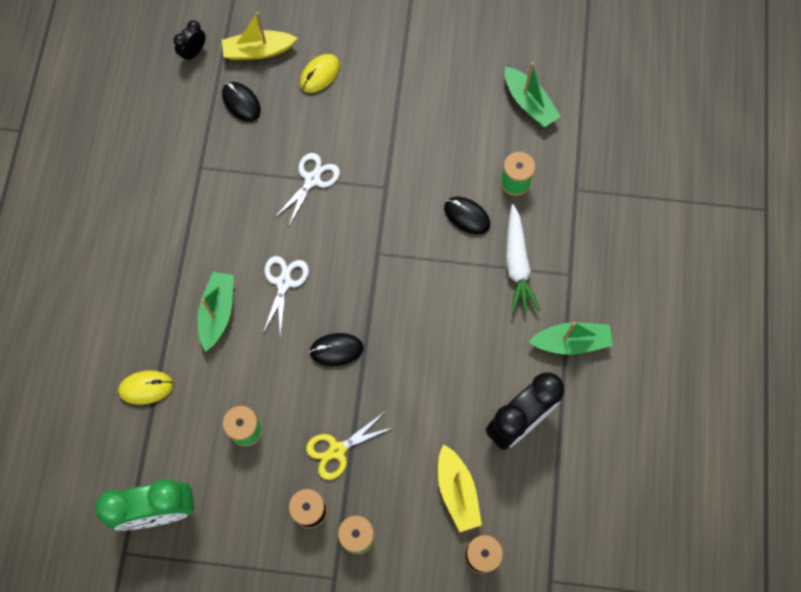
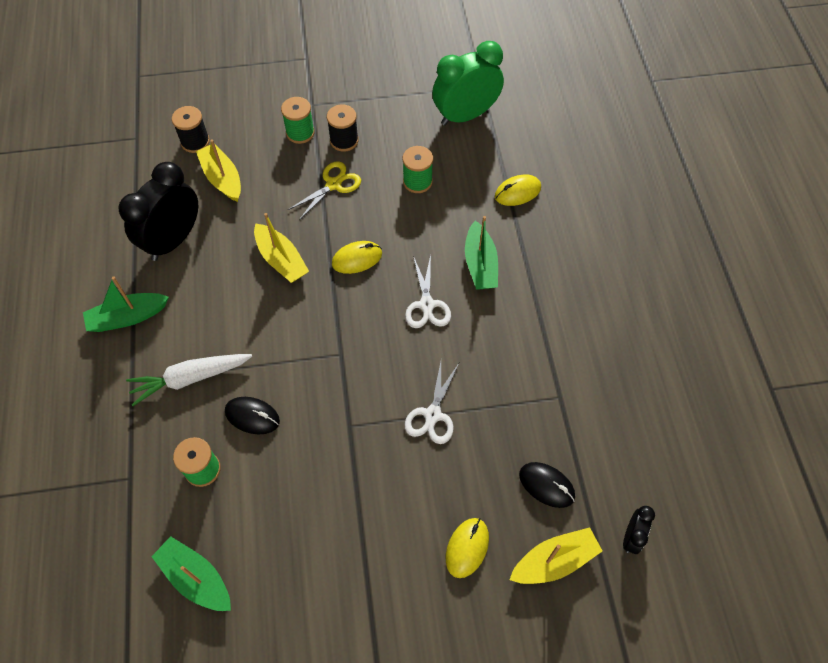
camera: 165 degrees right, 10 degrees down
black mouse [309,333,364,366] -> yellow mouse [332,241,382,274]
white carrot [506,204,540,314] -> white carrot turned 90 degrees counterclockwise [126,354,252,406]
none -> yellow boat [254,213,309,283]

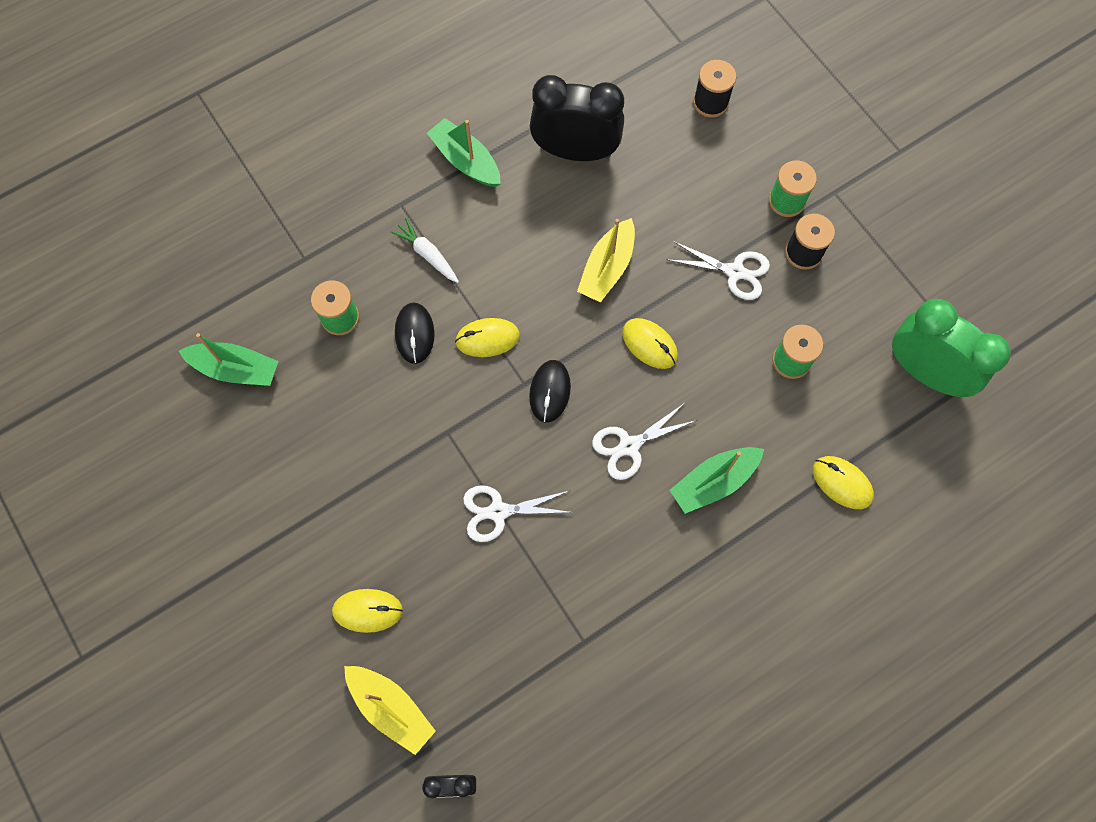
camera: 65 degrees right, 10 degrees up
white carrot [126,354,252,406] -> white carrot [391,218,459,283], size x0.65
green boat [151,536,231,611] -> green boat turned 90 degrees clockwise [179,333,279,386]
yellow boat [196,139,241,202] -> none
yellow scissors [288,161,361,220] -> white scissors [668,241,770,300]
black mouse [519,462,575,508] -> black mouse moved to [529,360,571,423]
none -> yellow mouse [455,318,520,357]

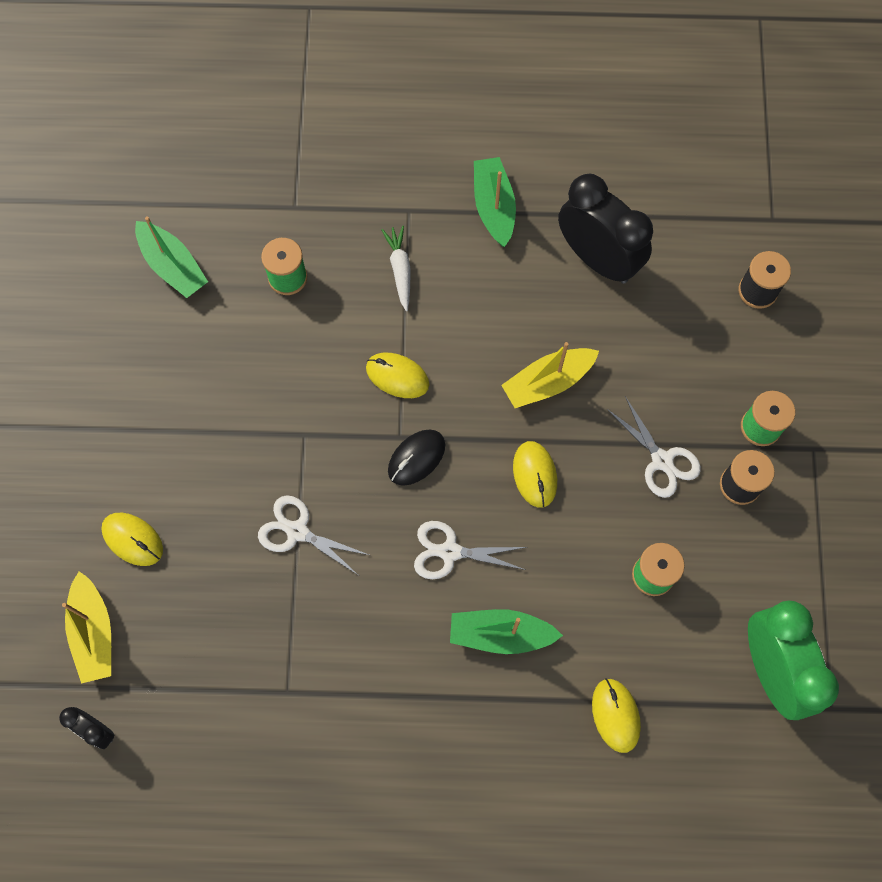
camera: 35 degrees right, 0 degrees up
black mouse [395,303,435,364] -> none

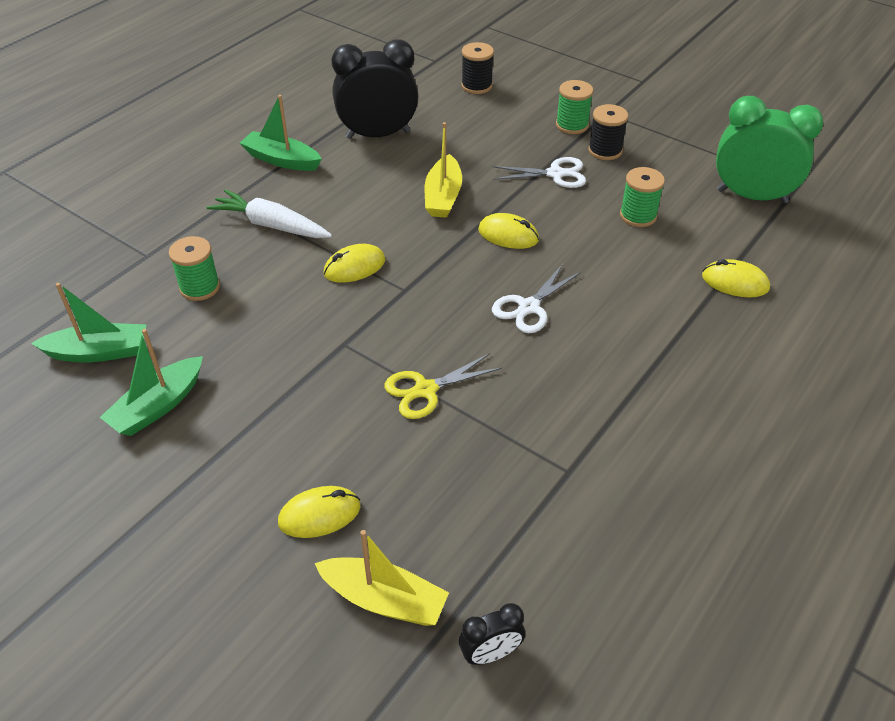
camera: 55 degrees left, 25 degrees down
white scissors [258,495,369,575] -> yellow scissors [384,353,502,419]
white carrot [382,226,410,311] -> white carrot [206,189,332,238], size x1.55
black mouse [388,429,445,486] -> none
green boat [450,609,563,654] -> green boat moved to [100,329,203,436]

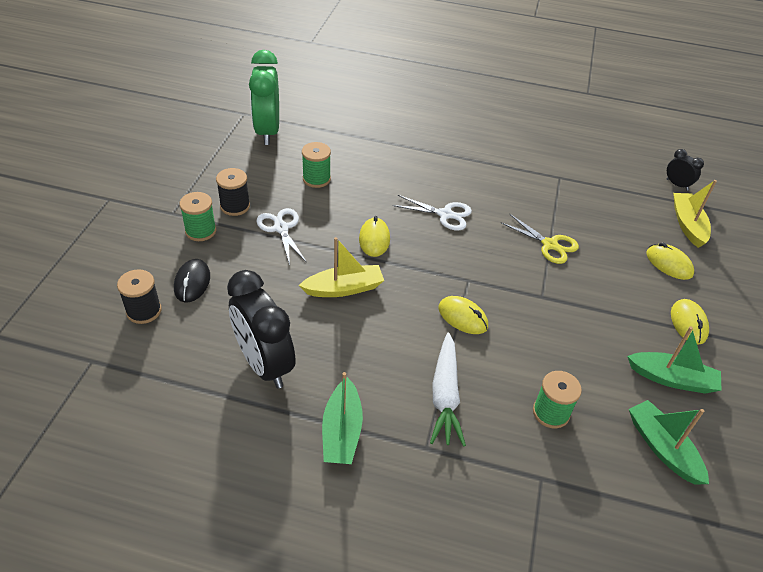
camera: 115 degrees left, 0 degrees up
yellow mouse [702,259,770,297] -> yellow mouse moved to [671,299,709,345]
none -> black mouse [174,259,210,303]

